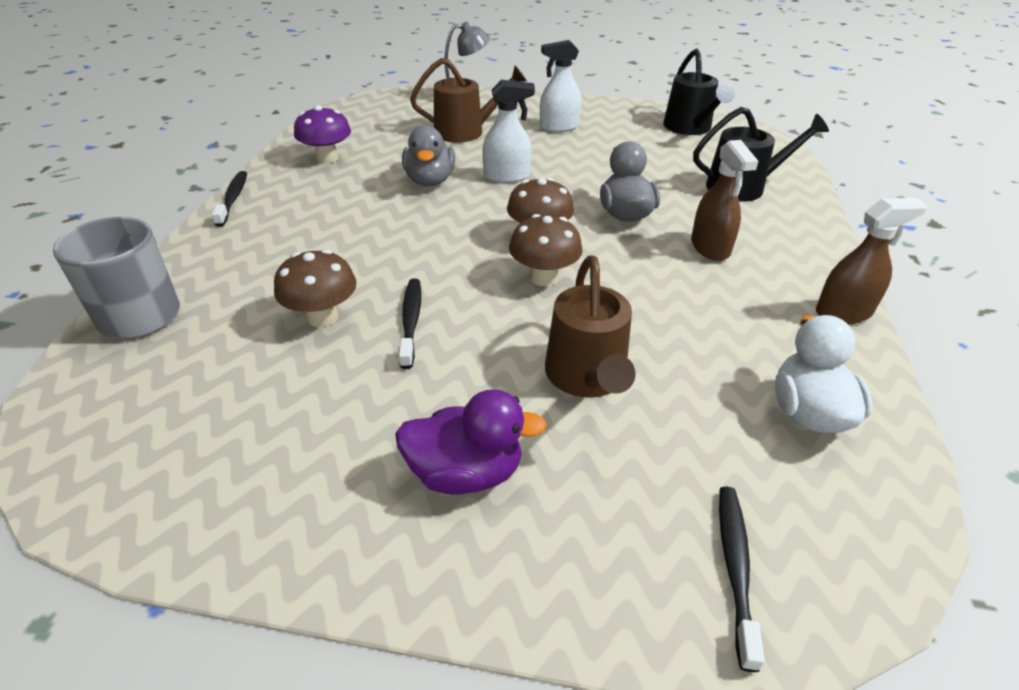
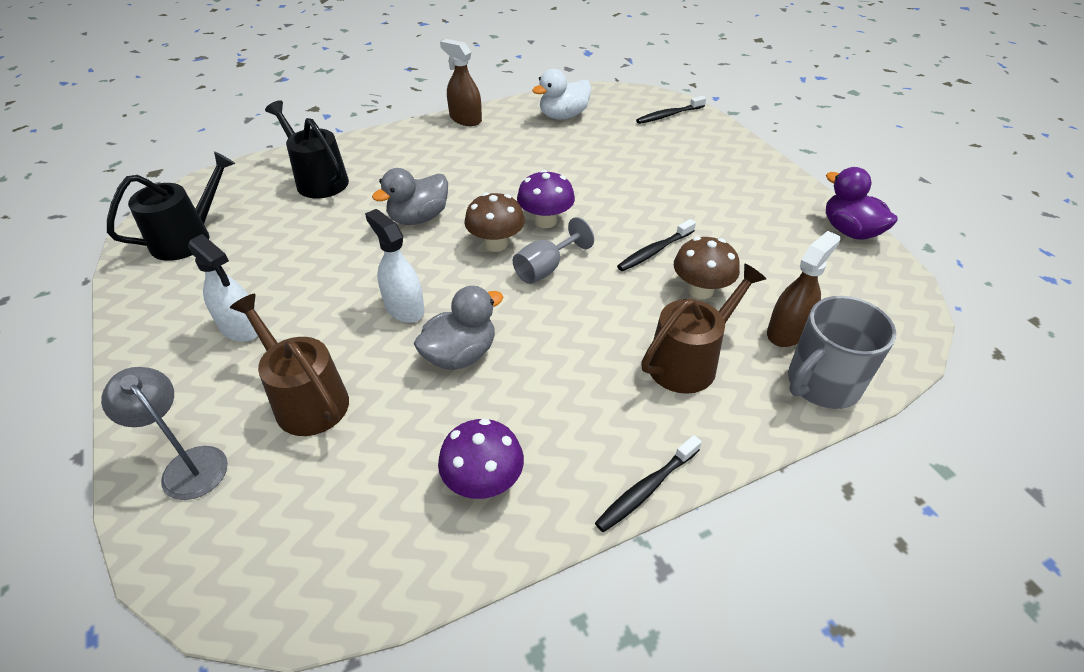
camera: 125 degrees left, 5 degrees up
purple duck [395,389,547,495] -> purple duck moved to [826,167,898,240]
brown mushroom [509,214,583,286] -> purple mushroom [517,170,575,228]
brown watering can [545,255,636,398] -> brown watering can moved to [641,264,766,394]
brown spray bottle [691,140,759,261] -> brown spray bottle moved to [767,231,840,347]
none -> grey goblet [513,217,594,284]

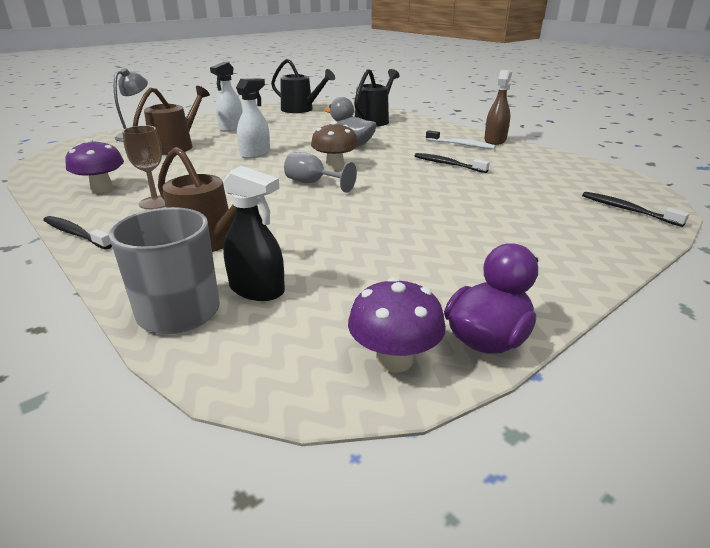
camera: 75 degrees right, 15 degrees down
grey duck [414,286,503,370] -> none
purple mushroom [517,170,575,228] -> purple mushroom moved to [348,277,446,372]
white duck [532,69,591,119] -> none
black toothbrush [617,219,696,271] -> black toothbrush moved to [415,153,490,173]
brown mushroom [674,237,740,299] -> none
brown spray bottle [767,231,840,347] -> black spray bottle [223,166,285,301]
none -> brown goblet [122,125,165,209]
none -> white toothbrush [426,130,496,149]

